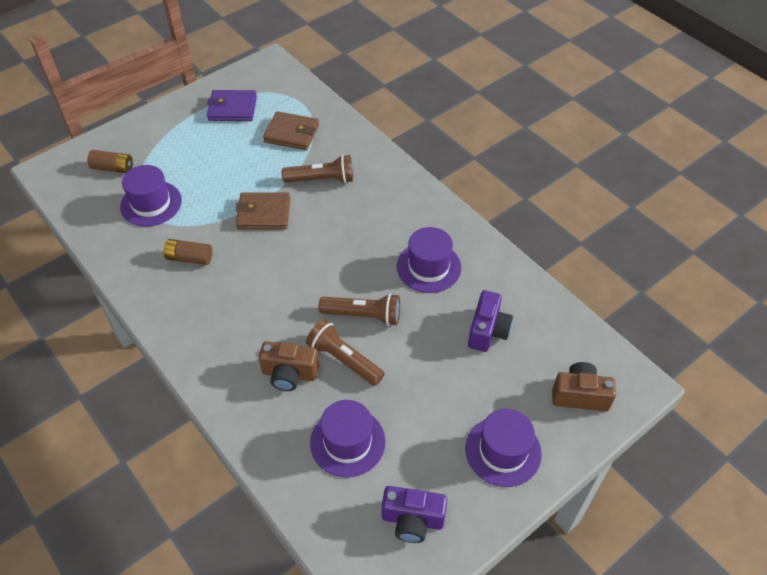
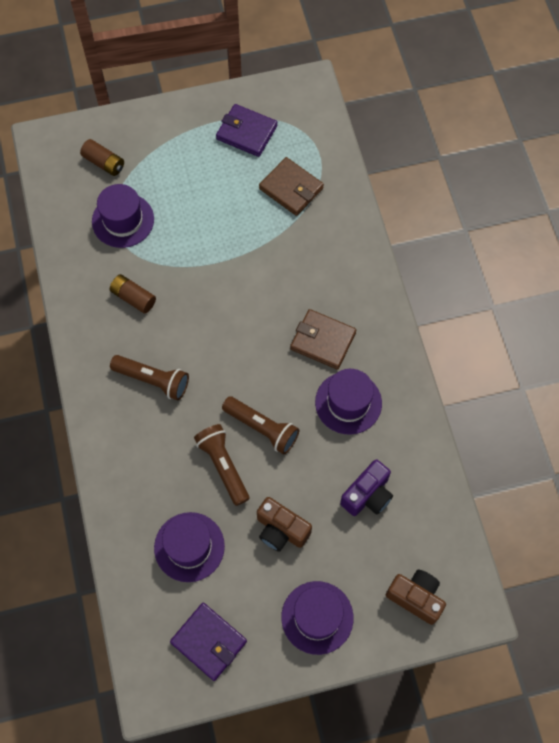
camera: 25 degrees right, 15 degrees up
brown wallet [236,192,290,229] -> brown wallet moved to [290,309,356,370]
brown camera [259,341,319,391] -> brown camera moved to [257,497,312,552]
brown flashlight [282,155,353,183] -> brown flashlight moved to [110,355,189,400]
purple camera [382,486,447,543] -> purple wallet [170,603,247,681]

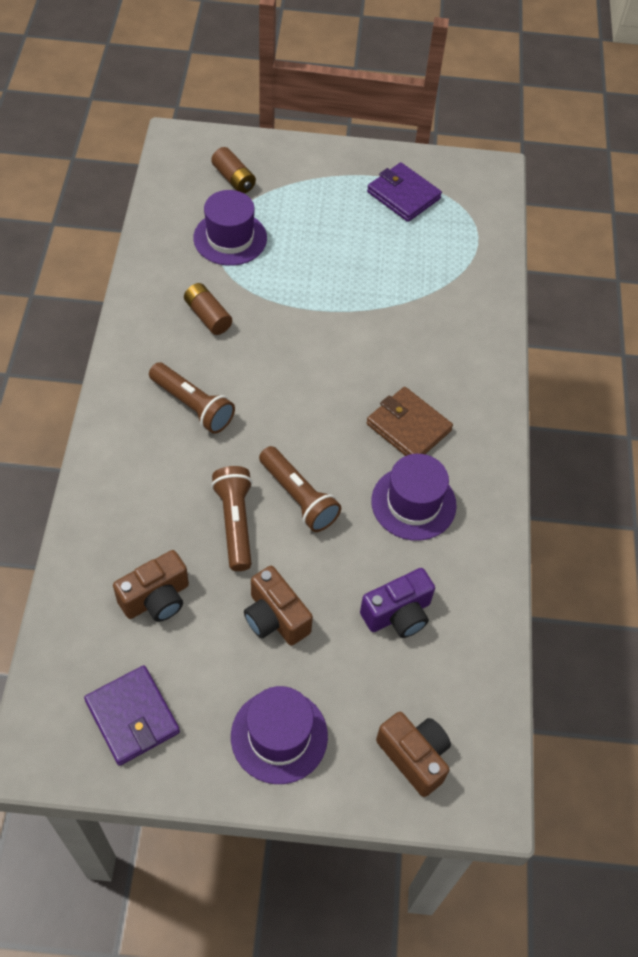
camera: 15 degrees right, 10 degrees down
purple hat [154,512,225,582] -> brown camera [113,550,189,622]
brown wallet [259,157,324,216] -> none

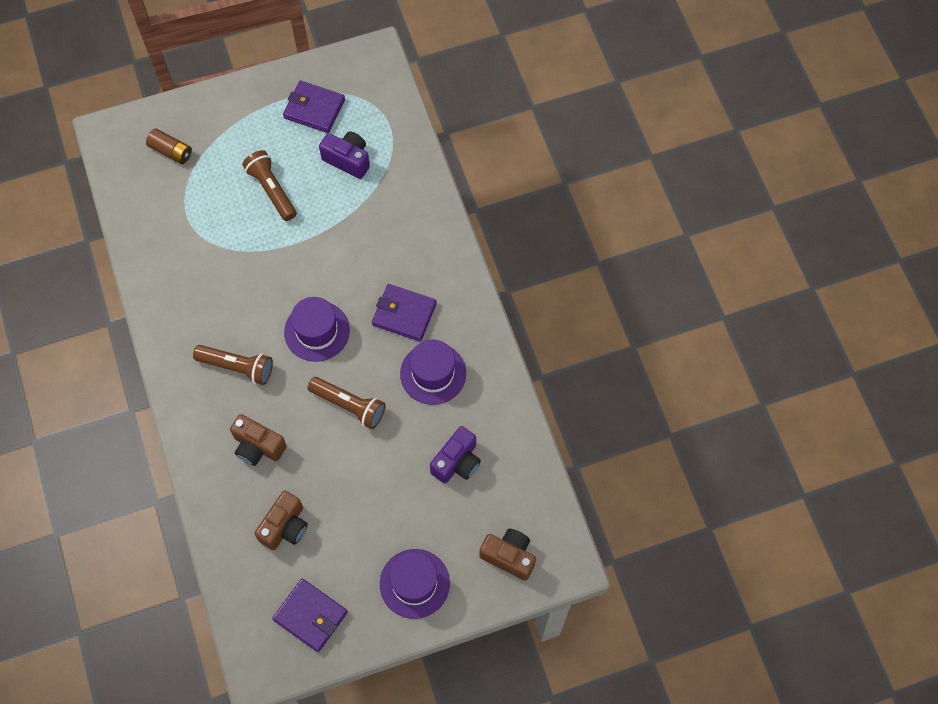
camera: 20 degrees left, 10 degrees up
brown battery [184,283,232,335] -> none
purple hat [193,190,267,266] -> purple hat moved to [284,297,350,362]
brown flashlight [211,466,253,571] -> brown flashlight moved to [242,150,297,221]
brown camera [244,566,313,646] -> brown camera moved to [230,414,287,466]
brown wallet [366,387,453,456] -> purple wallet [372,284,437,342]
none -> purple camera [319,131,370,179]

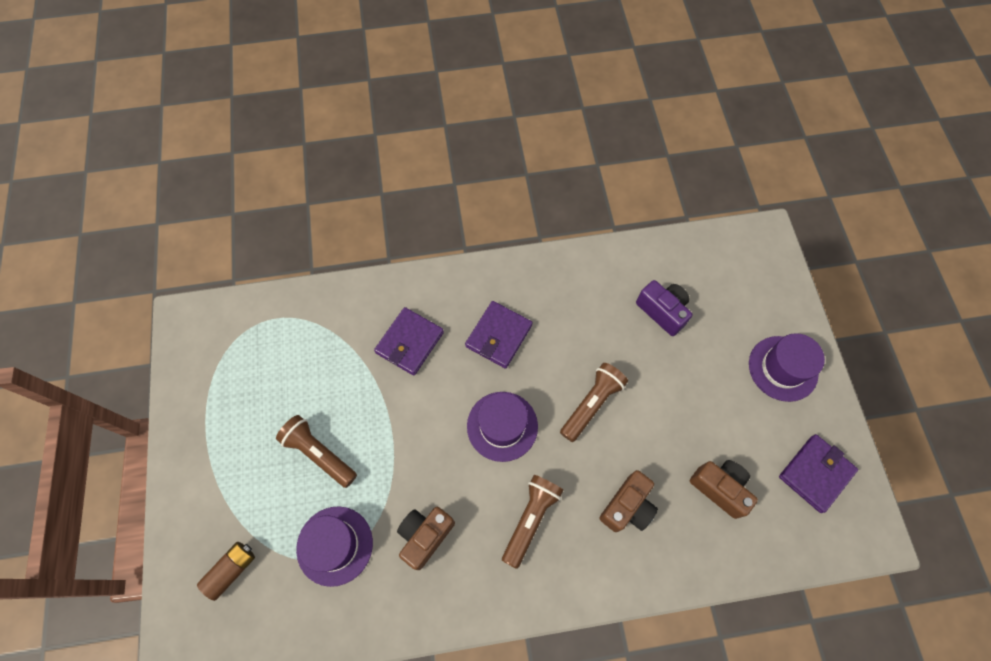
camera: 80 degrees left, 0 degrees up
brown flashlight [242,150,297,221] -> brown flashlight turned 60 degrees clockwise [276,415,357,488]
purple wallet [283,81,345,133] -> purple wallet moved to [374,307,444,375]
purple camera [319,131,370,179] -> none
purple hat [400,339,466,405] -> purple hat moved to [296,506,373,587]
brown camera [479,528,536,581] -> brown camera moved to [397,507,455,570]

